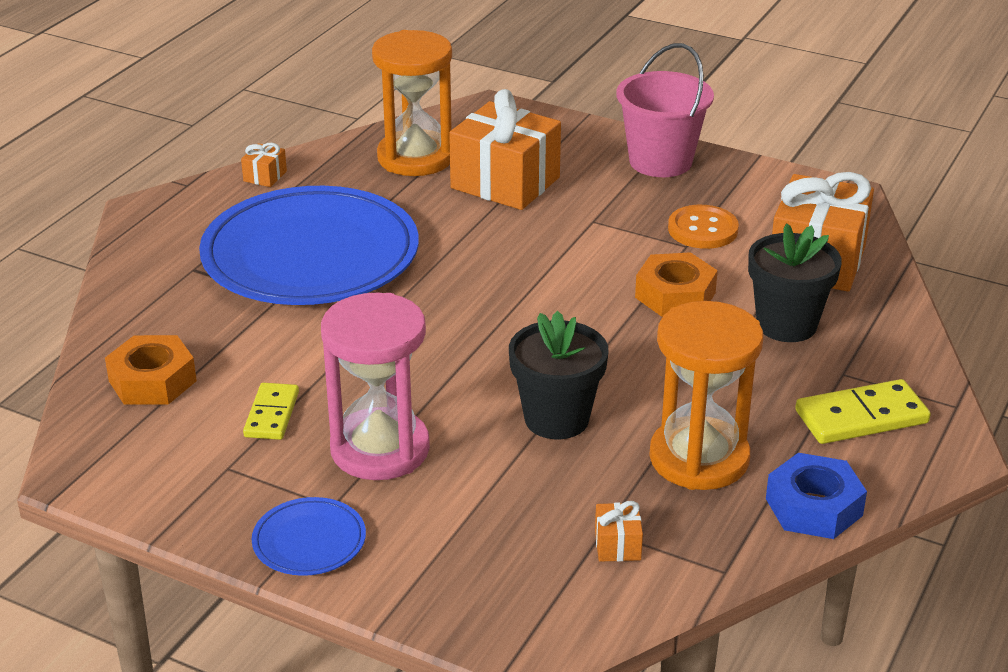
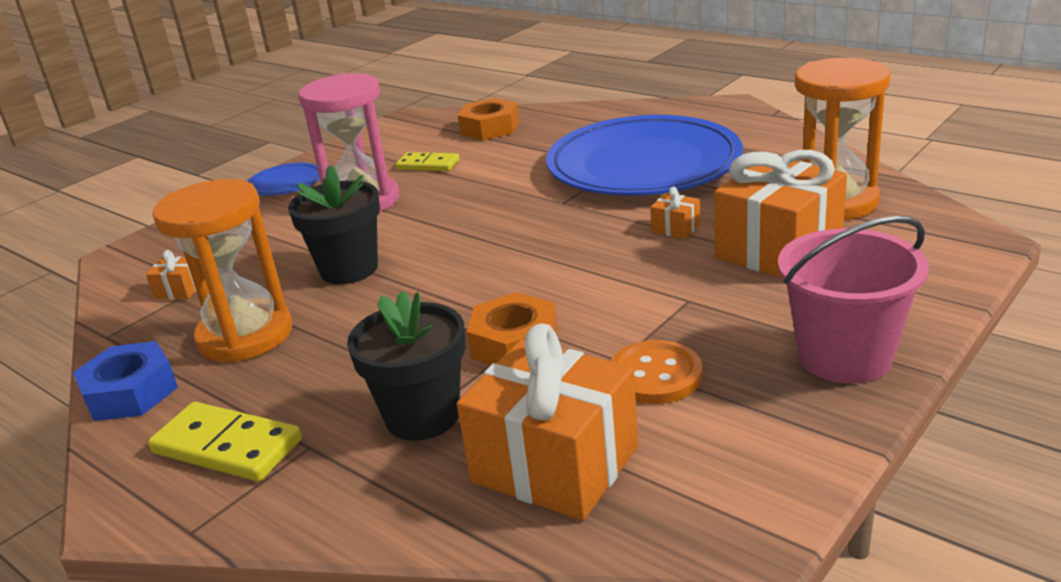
camera: 105 degrees right, 5 degrees down
orange gift [241,143,287,187] -> orange gift moved to [650,187,700,239]
yellow domino [795,379,931,444] -> yellow domino turned 60 degrees counterclockwise [148,402,302,482]

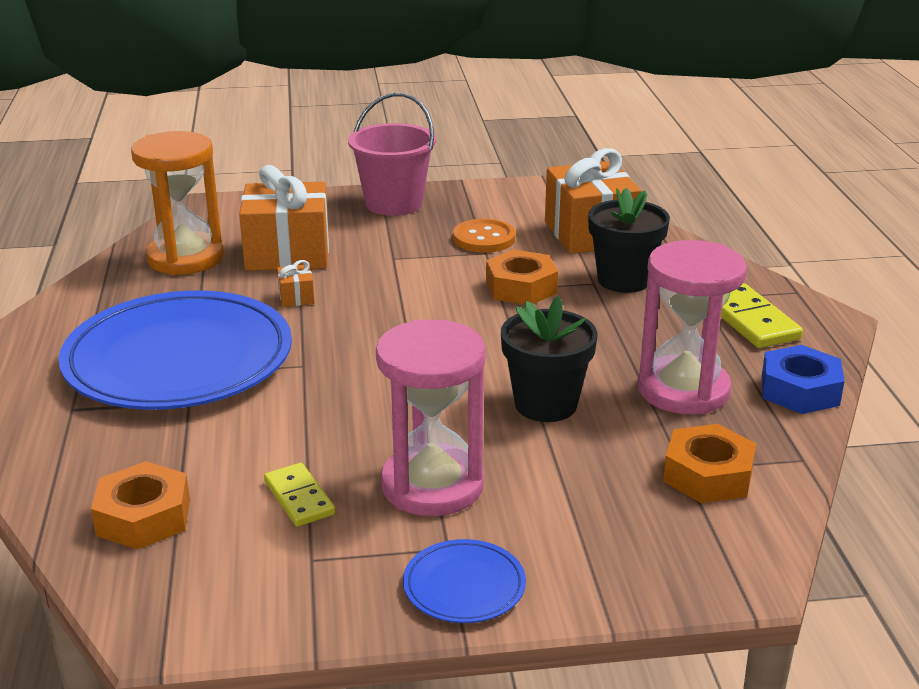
camera: 140 degrees left, 0 degrees up
orange gift [146,250,196,300] -> orange nut [663,424,756,503]
orange hourglass [152,179,292,362] -> pink hourglass [638,240,747,414]

